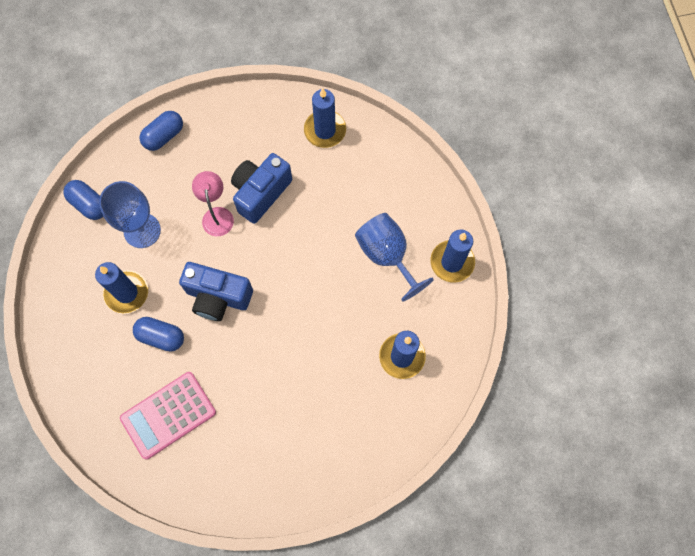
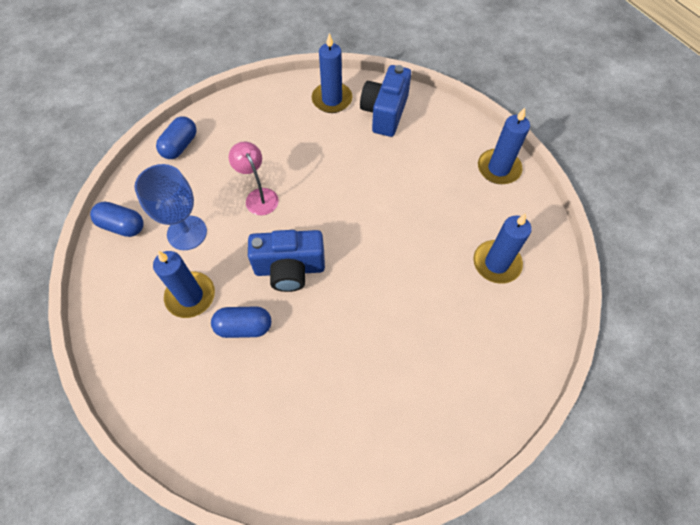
camera: 20 degrees left, 10 degrees down
pink calculator [120,372,216,459] -> none
blue camera [231,153,292,224] -> blue camera moved to [360,65,411,137]
blue goblet [355,213,434,302] -> none

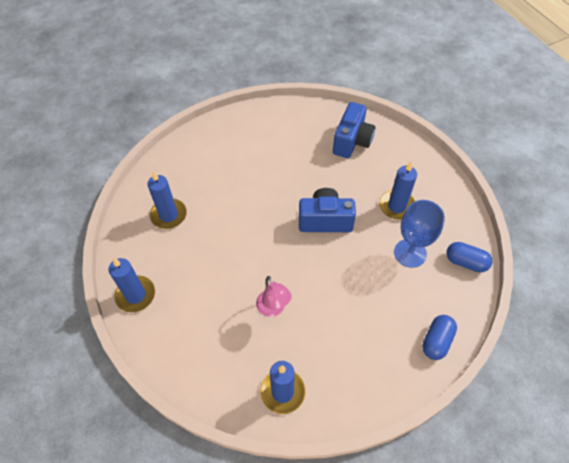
camera: 175 degrees left, 5 degrees down
blue capsule [211,306,271,338] -> none
pink lamp [229,142,279,215] -> pink lamp moved to [256,276,292,317]
blue camera [360,65,411,137] -> blue camera moved to [333,102,375,158]

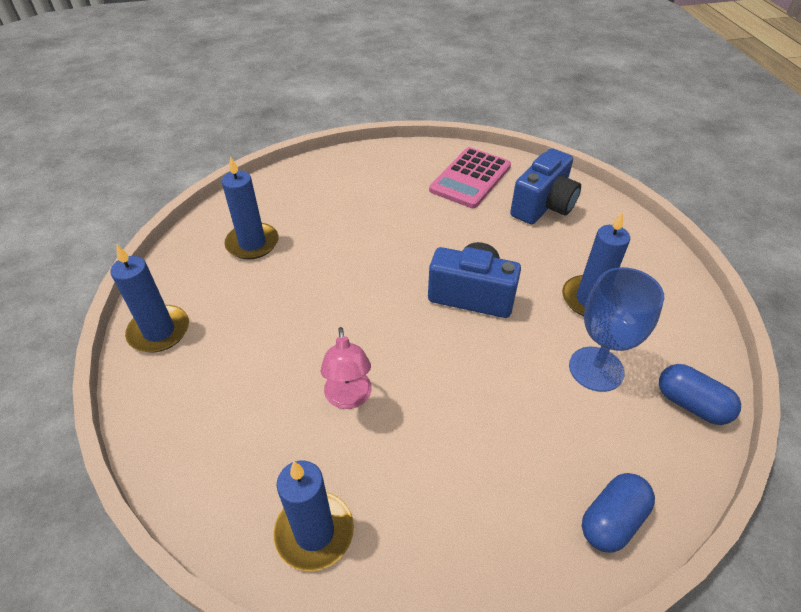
camera: 15 degrees right, 10 degrees down
none -> pink calculator [429,147,511,208]

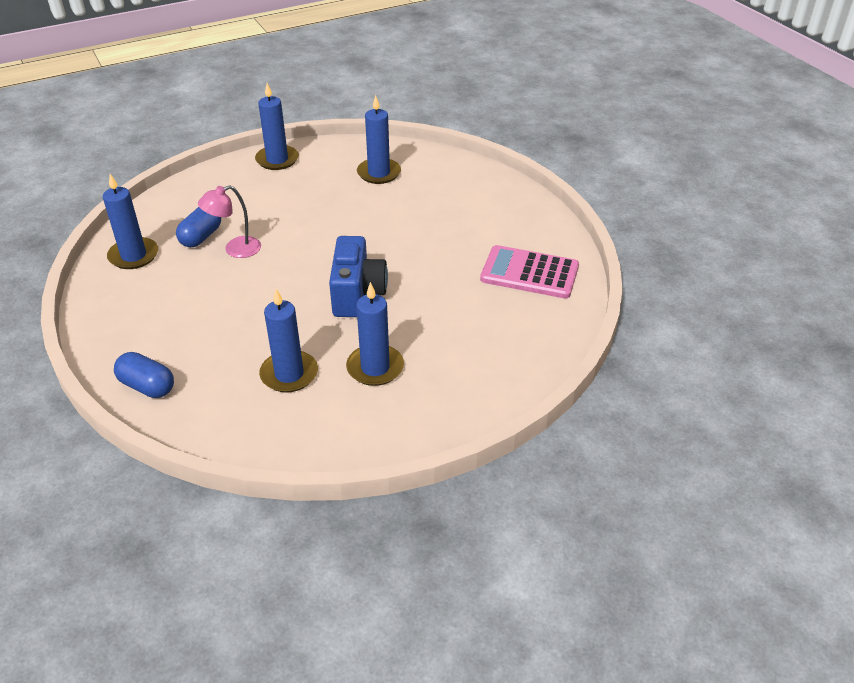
camera: 75 degrees right, 5 degrees down
blue camera [510,148,581,224] -> none
blue goblet [569,267,664,392] -> blue candle [259,289,318,392]
blue capsule [659,364,741,425] -> blue capsule moved to [176,207,221,248]

